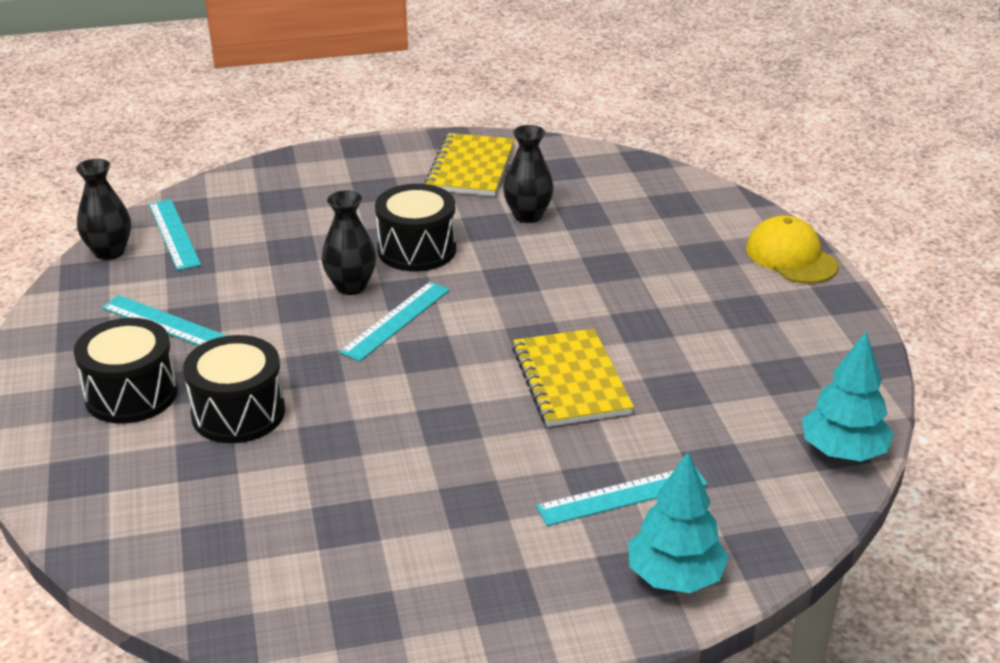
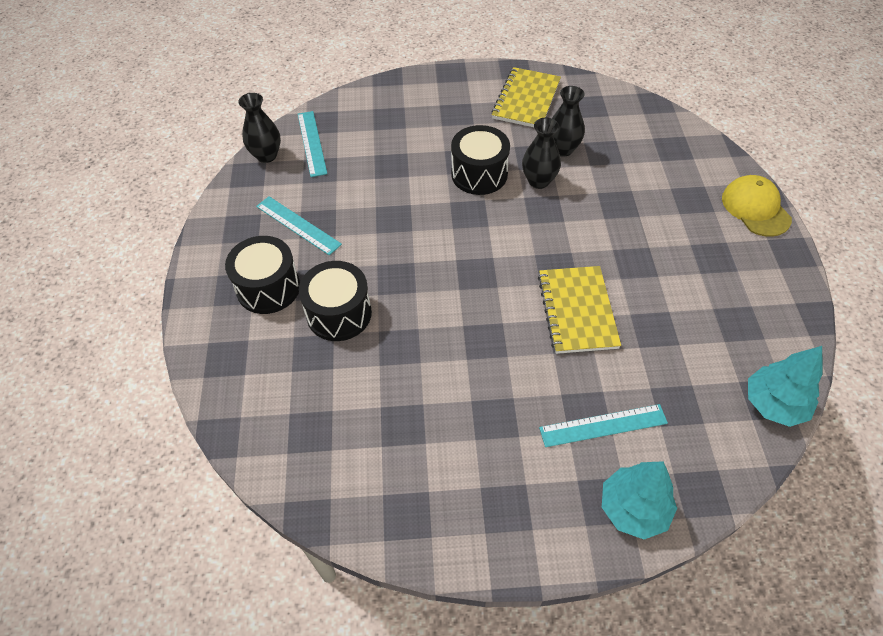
camera: 10 degrees right, 20 degrees up
black vase [321,190,376,295] -> black vase moved to [522,118,561,189]
turquoise ruler [339,282,450,362] -> none

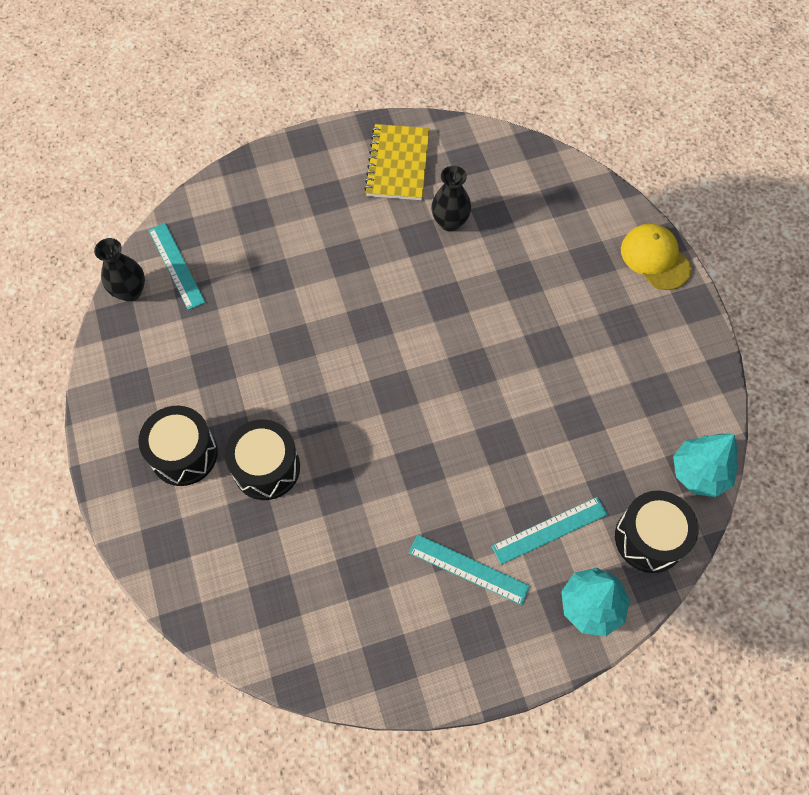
camera: 15 degrees left, 10 degrees up
turquoise ruler [256,196,342,255] -> turquoise ruler moved to [409,534,530,605]
black drum [451,125,510,195] -> black drum moved to [615,491,699,573]
black vase [522,118,561,189] -> none
yellow notebook [538,266,621,354] -> none

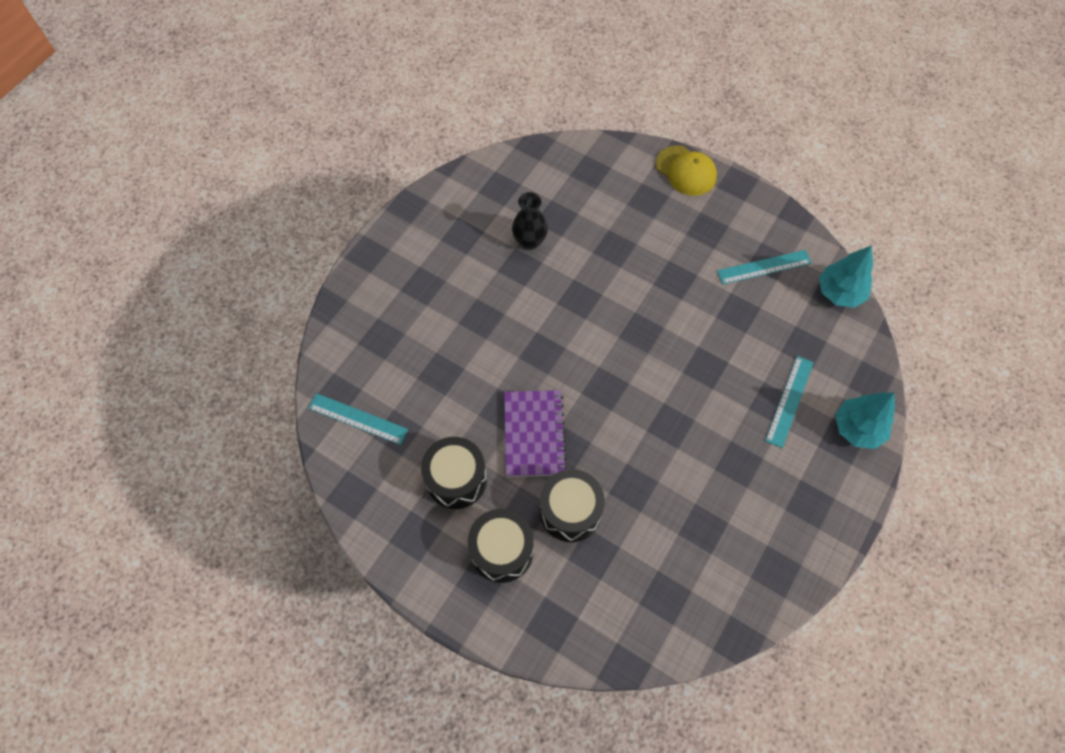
camera: 40 degrees left, 0 degrees up
black vase [94,238,145,302] -> none
yellow notebook [364,124,430,200] -> none
turquoise ruler [409,534,530,605] -> turquoise ruler moved to [717,250,812,284]
black drum [615,491,699,573] -> black drum moved to [421,437,487,509]
yellow cap [621,224,692,290] -> yellow cap turned 150 degrees counterclockwise [656,145,717,196]
none -> purple notebook [504,390,567,477]

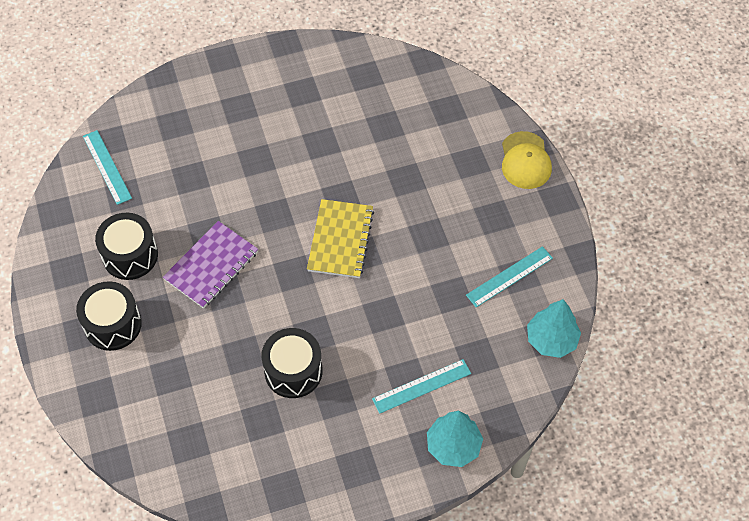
camera: 40 degrees right, 5 degrees down
black vase [512,192,548,250] -> none
black drum [540,469,605,542] -> black drum moved to [261,328,323,398]
turquoise ruler [717,250,812,284] -> turquoise ruler turned 60 degrees counterclockwise [466,246,553,307]
none -> yellow notebook [307,199,374,278]

